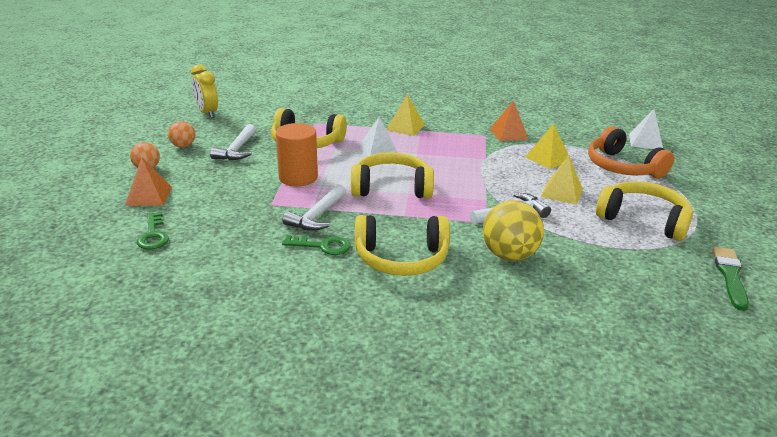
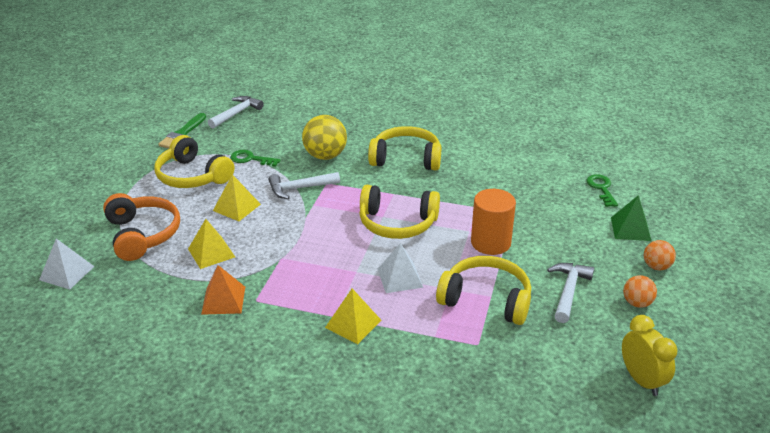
camera: 170 degrees left, 5 degrees up
orange pyramid [125,158,172,206] -> green pyramid [611,195,651,241]
white hammer [282,184,346,231] -> white hammer moved to [208,96,264,128]
green key [282,235,351,255] -> green key moved to [230,150,281,167]

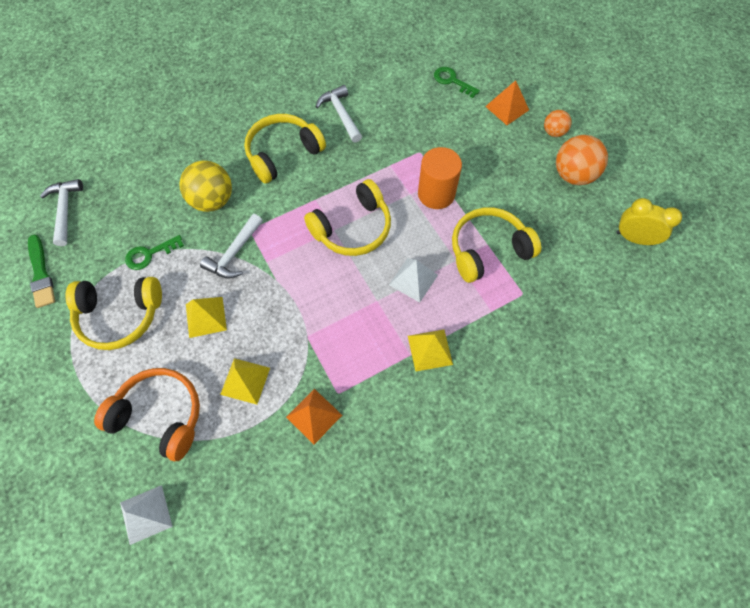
camera: 45 degrees left, 30 degrees up
white hammer [547,263,594,323] -> white hammer moved to [316,85,362,143]
green pyramid [611,195,651,241] -> orange pyramid [485,80,529,125]
orange ball [623,275,657,308] -> orange ball [556,135,608,185], size x1.77

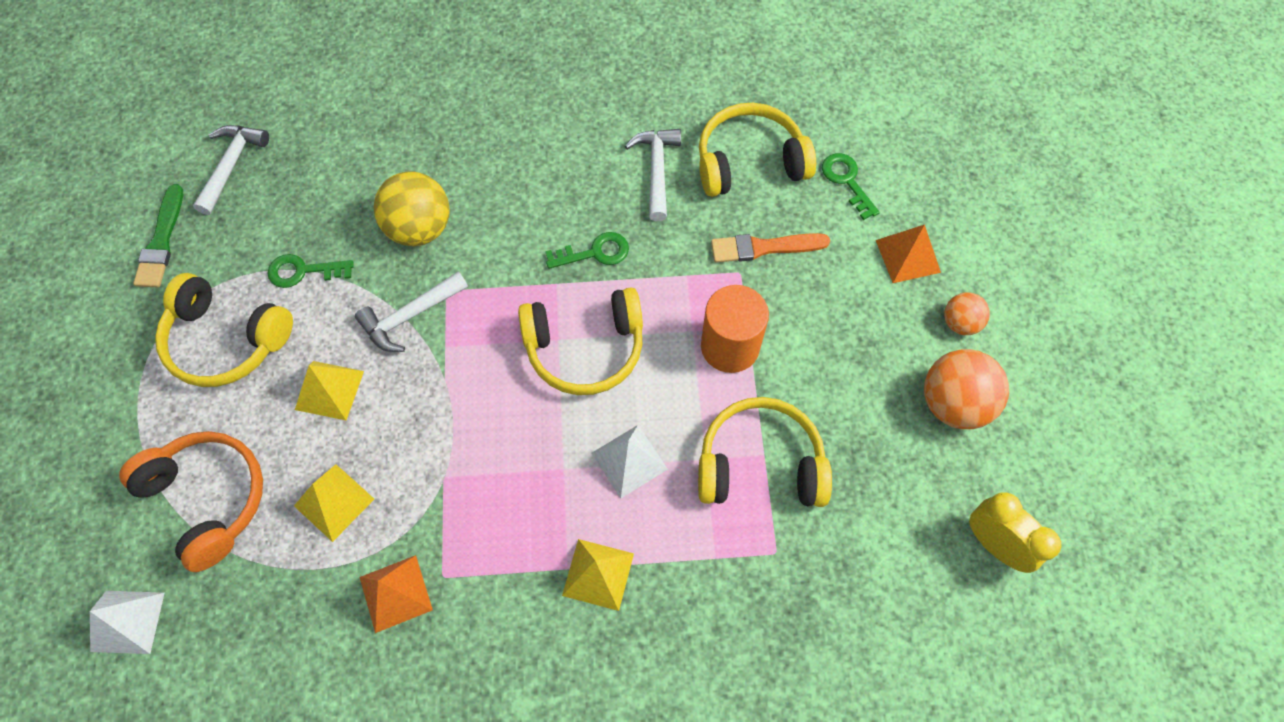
camera: 25 degrees right, 0 degrees up
yellow headphones [244,114,326,184] -> yellow headphones moved to [699,103,816,197]
none -> green key [545,232,629,269]
none -> orange brush [711,233,830,263]

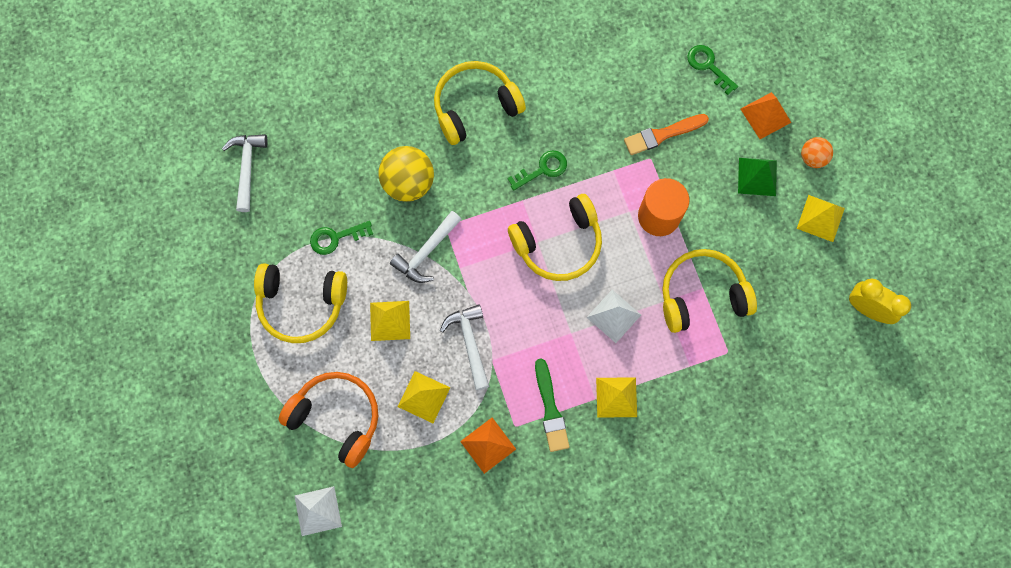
camera: 15 degrees left, 10 degrees up
green brush [133,184,183,287] -> green brush moved to [535,358,570,452]
white hammer [625,129,681,221] -> white hammer moved to [440,304,489,390]
yellow headphones [699,103,816,197] -> yellow headphones moved to [434,61,526,145]
orange ball [924,349,1009,429] -> yellow pyramid [797,195,845,242]
none -> green pyramid [738,158,777,196]

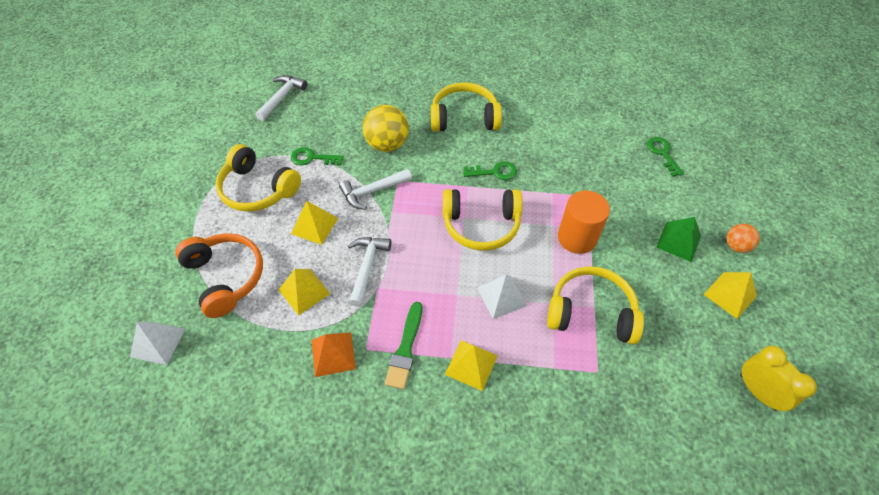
camera: 25 degrees right, 20 degrees down
orange brush [624,114,709,155] -> none
orange pyramid [740,92,792,139] -> none

